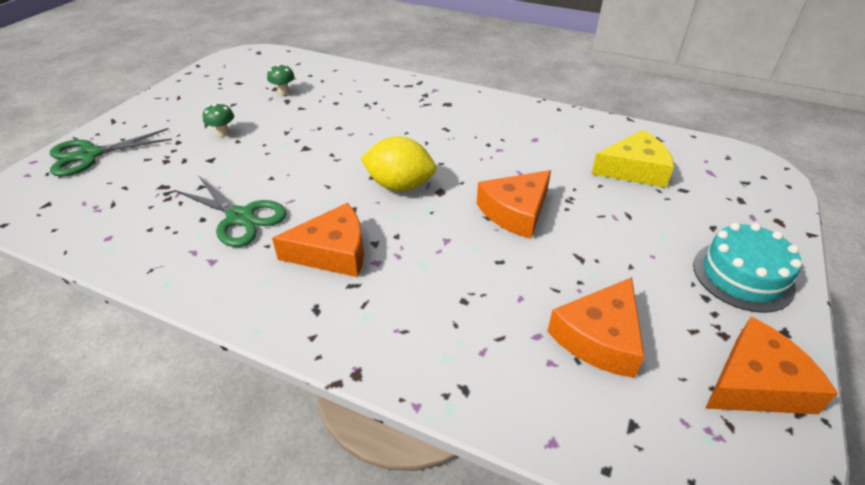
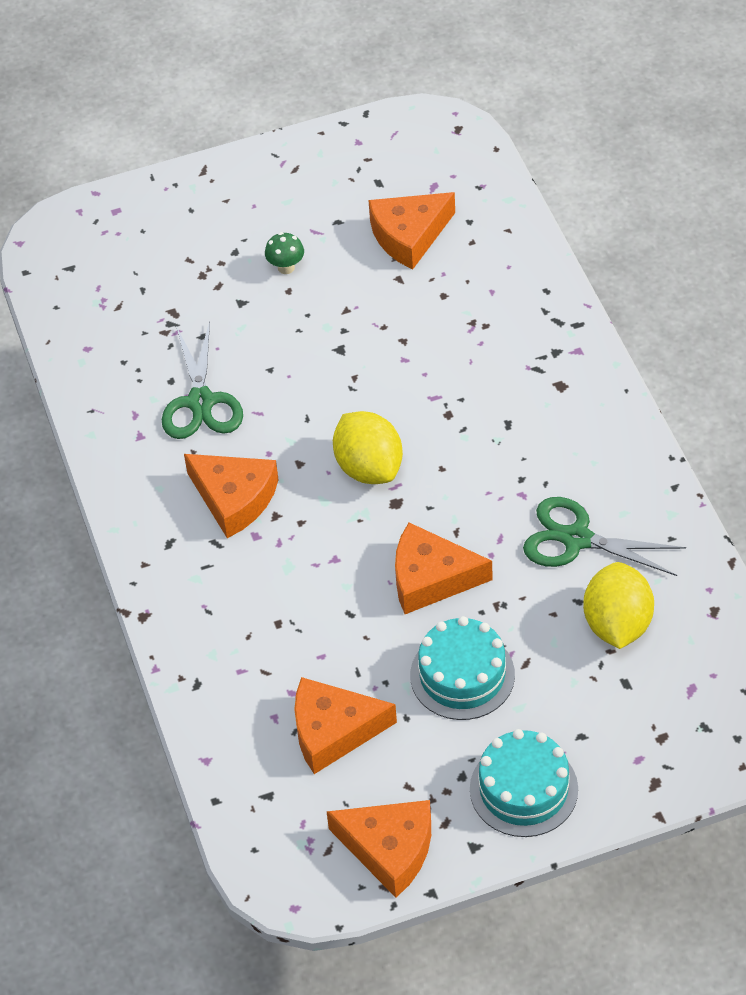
camera: 50 degrees right, 10 degrees up
green scissors [50,128,172,176] -> green scissors moved to [523,497,686,576]
green mushroom [267,64,295,95] -> orange cheese [369,192,455,269]
yellow cheese [591,130,674,188] -> yellow lemon [583,562,654,649]
none -> turquoise cake [410,616,515,720]

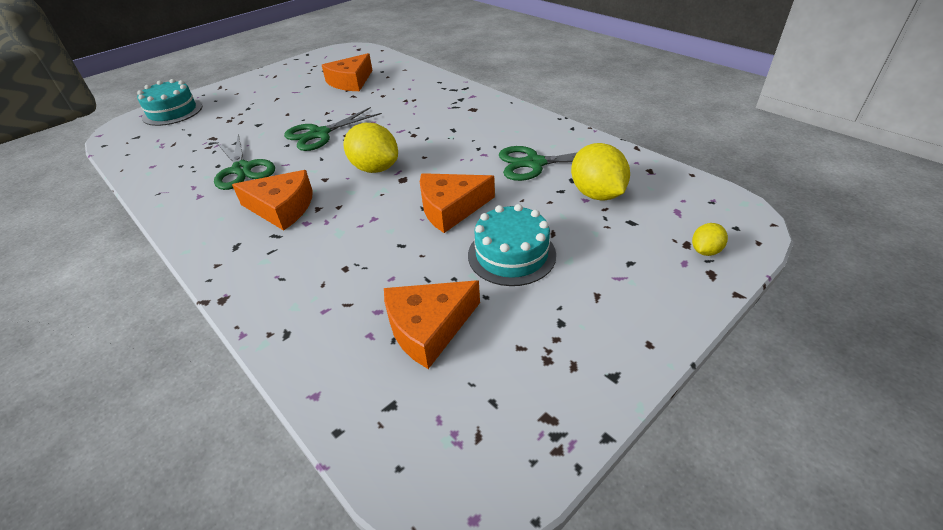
camera: 25 degrees left, 10 degrees down
green mushroom [265,232,304,274] -> none
orange cheese [326,800,431,898] -> none
turquoise cake [470,729,578,837] -> turquoise cake moved to [137,79,202,126]
none -> green scissors [284,107,382,151]
none -> yellow lemon [692,223,728,256]

